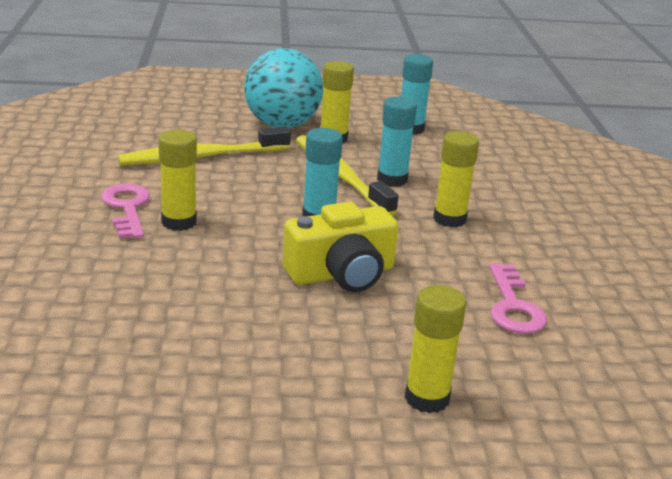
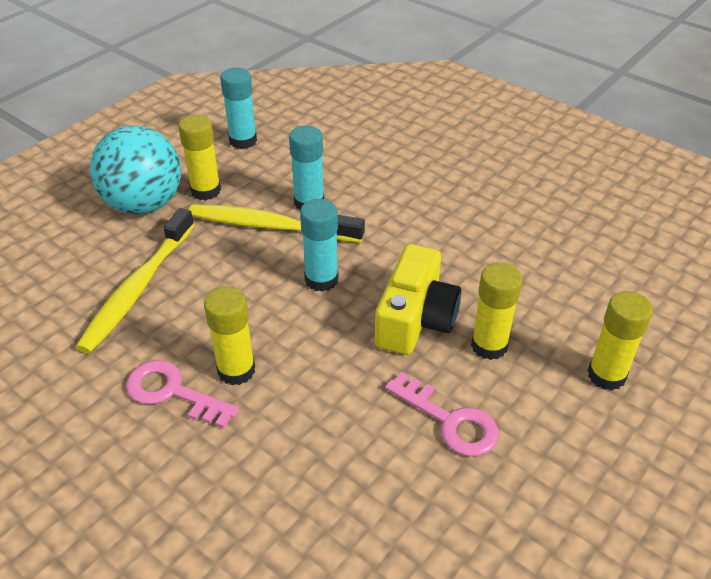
camera: 45 degrees left, 15 degrees up
yellow glue stick [433,131,479,227] -> yellow glue stick moved to [471,262,522,360]
pink key [489,263,547,334] -> pink key moved to [385,372,499,456]

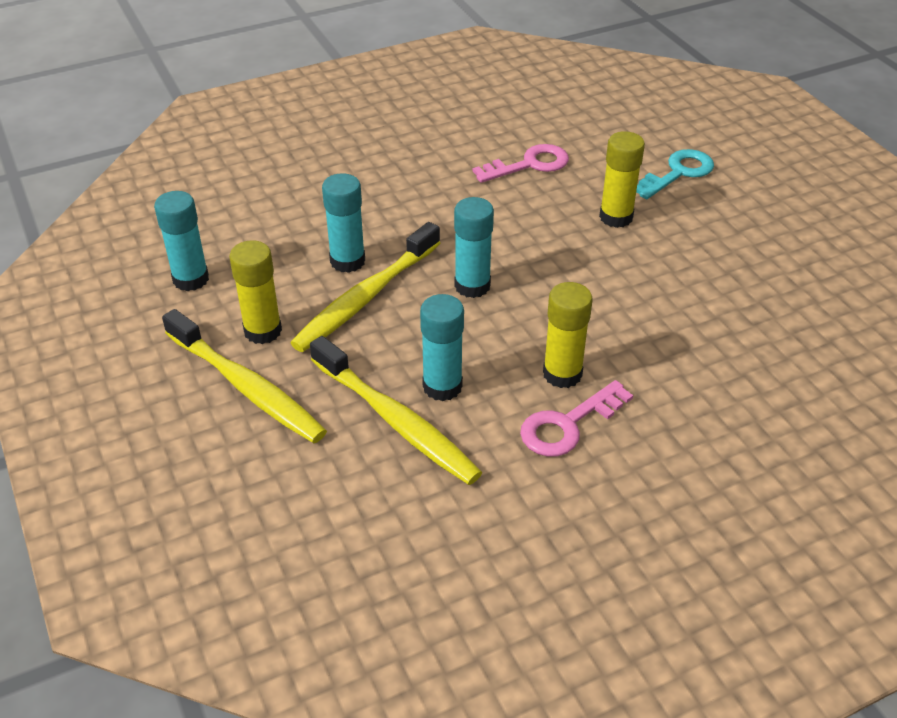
camera: 65 degrees left, 0 degrees up
turquoise ball [90,126,181,215] -> yellow toothbrush [162,309,327,443]
yellow camera [375,244,461,355] -> none
pink key [385,372,499,456] -> pink key moved to [473,144,569,183]
yellow glue stick [588,291,653,390] -> turquoise key [636,149,714,199]
none -> turquoise glue stick [420,294,464,401]

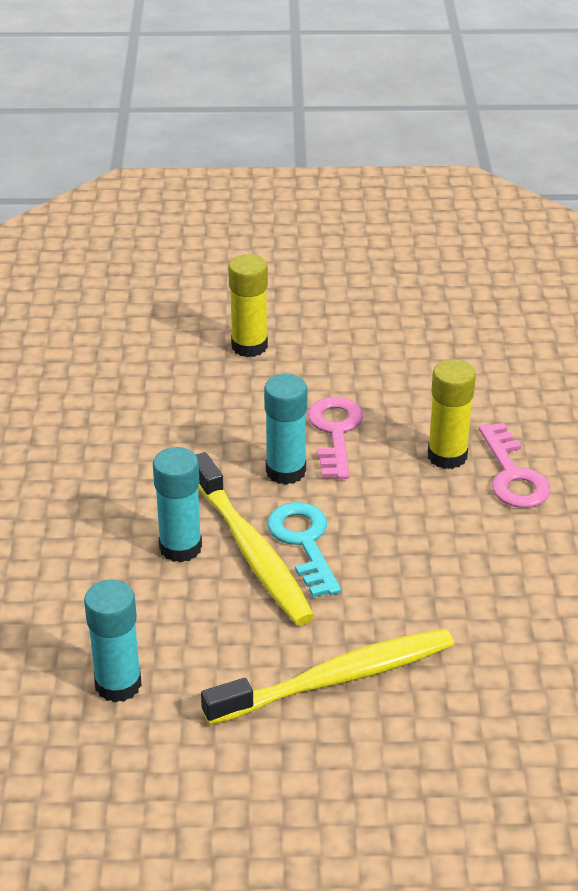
camera: 65 degrees left, 5 degrees down
yellow glue stick [229,240,282,344] -> none
yellow toothbrush [310,336,482,485] -> none
turquoise glue stick [420,294,464,401] -> none
pink key [473,144,569,183] -> pink key moved to [308,397,363,479]
turquoise key [636,149,714,199] -> turquoise key moved to [267,502,341,598]

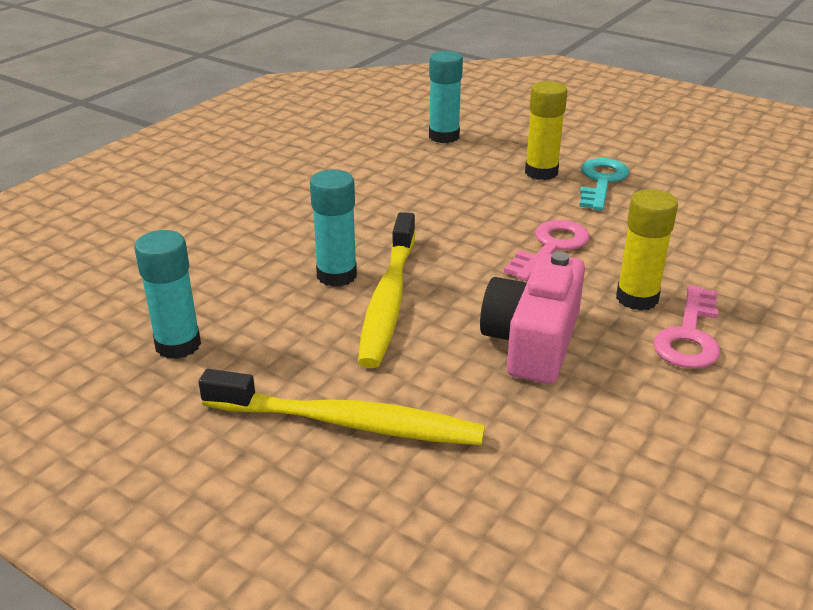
camera: 35 degrees right, 5 degrees down
turquoise glue stick [264,374,307,485] -> turquoise glue stick moved to [429,51,463,143]
turquoise key [267,502,341,598] -> turquoise key moved to [579,158,629,211]
none -> pink camera [480,251,585,384]

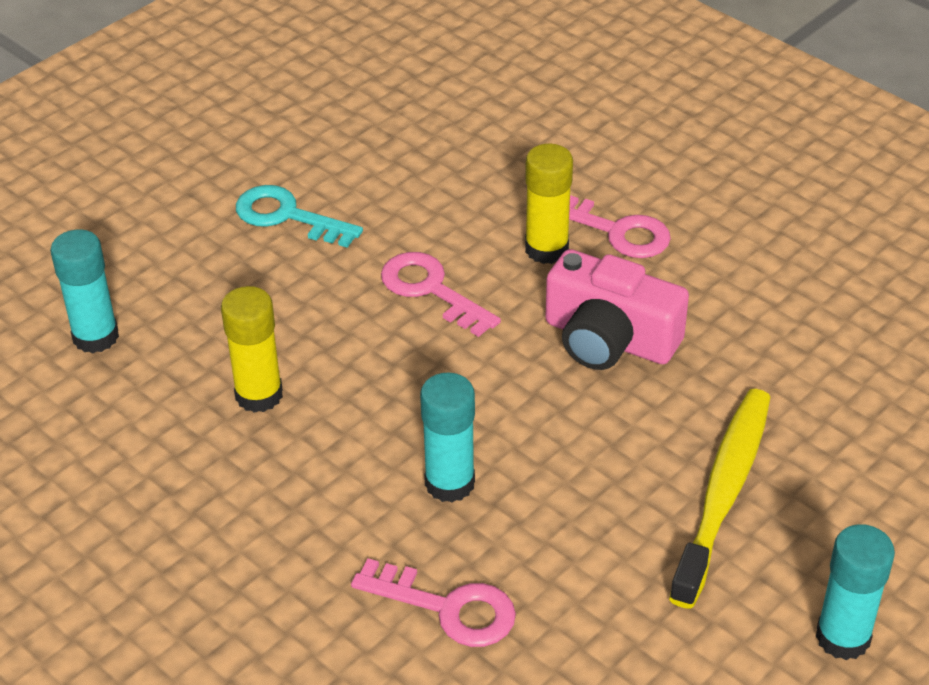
camera: 80 degrees left, 10 degrees up
turquoise glue stick [134,230,201,359] -> turquoise glue stick moved to [816,524,895,660]
yellow toothbrush [358,212,415,368] -> none
yellow glue stick [525,81,568,180] -> yellow glue stick moved to [221,286,283,413]
none -> pink key [351,558,516,647]

